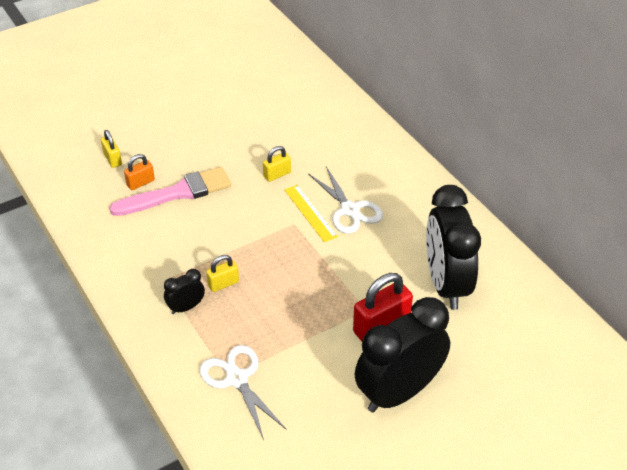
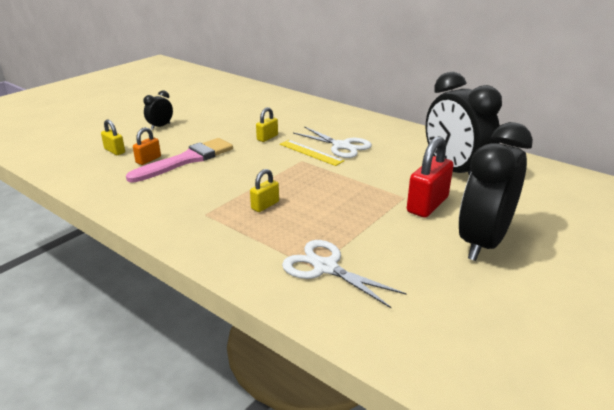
camera: 20 degrees left, 15 degrees down
black clock [164,269,205,314] -> black clock moved to [143,91,173,130]

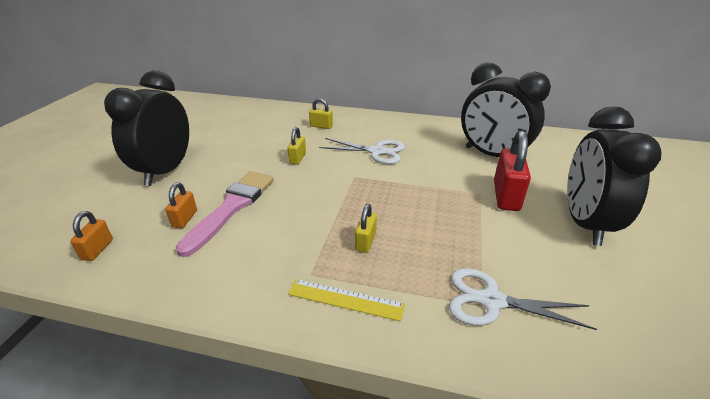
camera: 25 degrees left, 5 degrees up
yellow padlock [101,119,125,155] -> yellow padlock moved to [309,98,333,129]
black clock [143,91,173,130] -> black clock [104,71,189,186], size x2.27
yellow ruler [280,140,344,166] -> yellow ruler moved to [288,279,405,321]
none -> orange padlock [70,211,113,261]

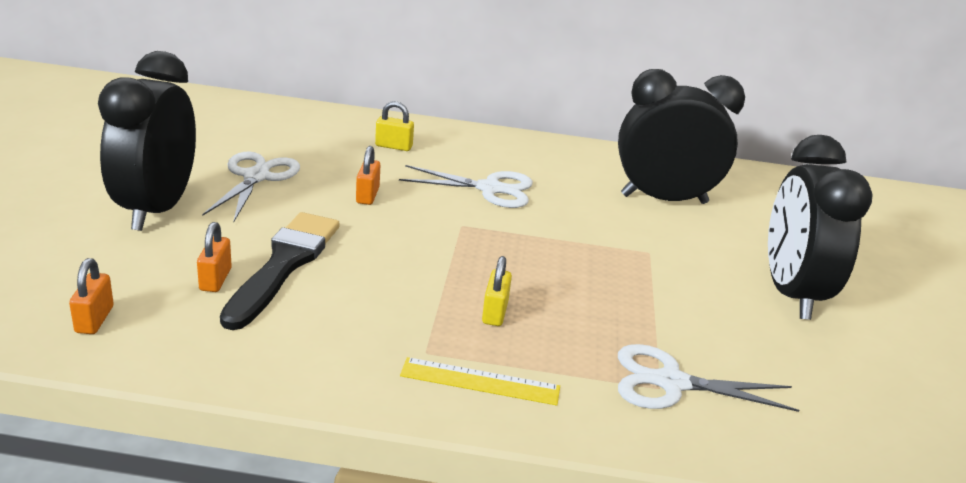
camera: 10 degrees left, 5 degrees down
pink brush [175,171,274,257] -> black brush [220,212,339,330]
yellow padlock [287,127,306,165] -> orange padlock [356,146,380,205]
black clock [461,62,551,157] -> black clock turned 150 degrees clockwise [618,69,745,204]
red padlock [494,130,531,211] -> none
none -> white scissors [202,152,300,222]

